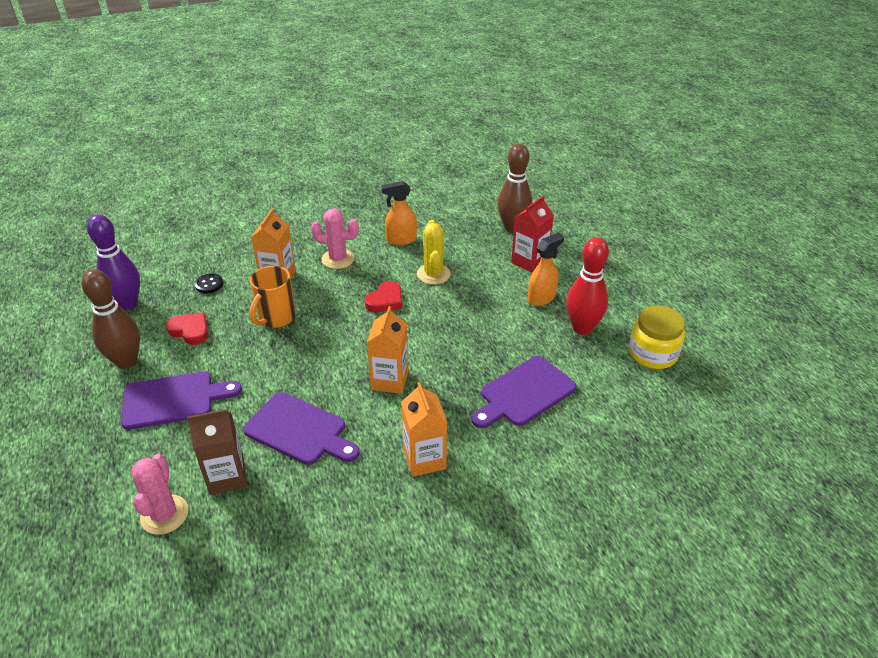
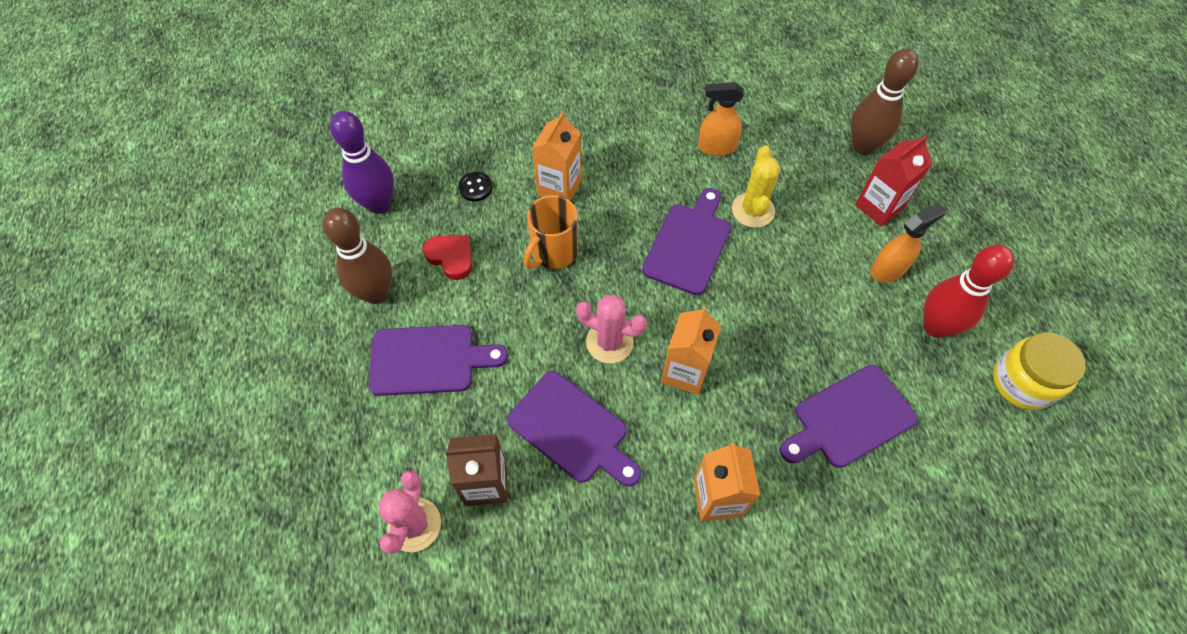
camera: 10 degrees right, 20 degrees up
pink cactus [311,208,359,269] -> pink cactus moved to [576,295,647,363]
red heart [365,281,402,312] -> purple cutting board [642,188,731,295]

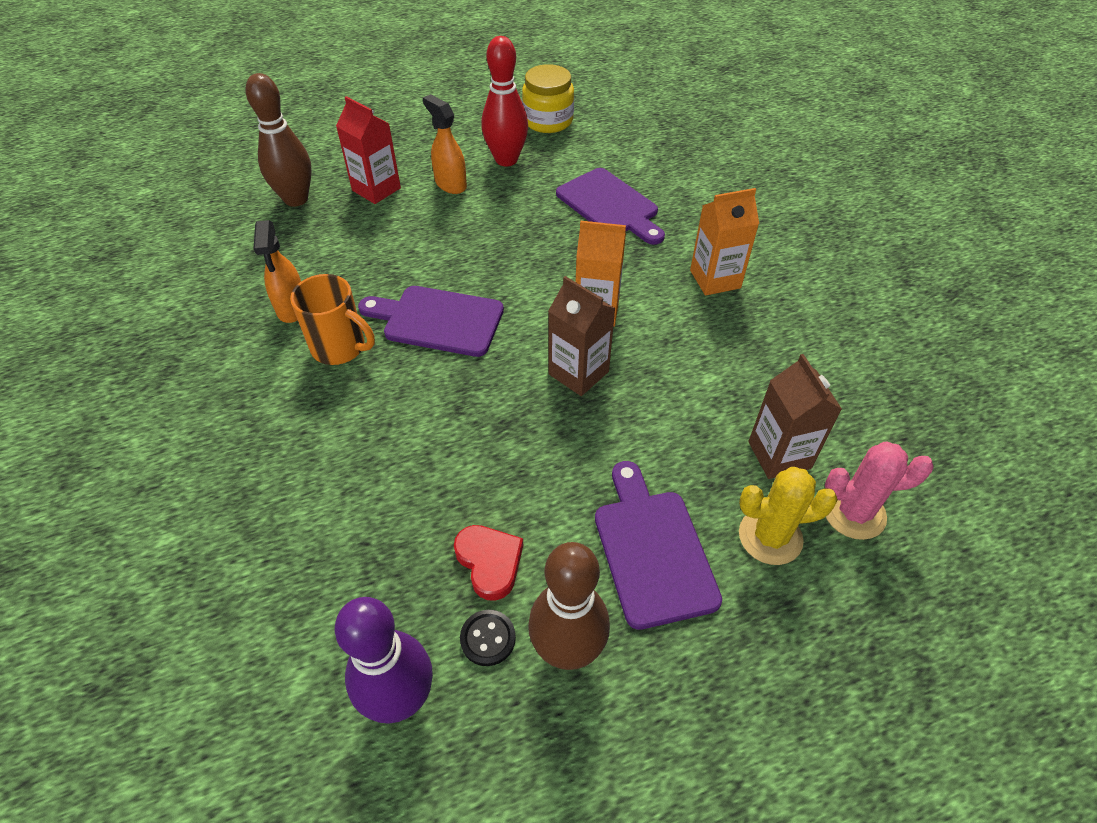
camera: 100 degrees left, 10 degrees down
red heart [423,235,472,280] -> red heart turned 120 degrees clockwise [454,525,523,601]
black button [458,172,493,201] -> black button moved to [460,610,516,666]
purple cutting board [507,371,641,486] -> none
orange mug [524,195,578,269] -> orange mug moved to [290,274,375,365]
orange carton [532,111,581,201] -> none
pink cactus [576,295,647,363] -> brown carton [548,276,616,396]
yellow cactus [732,146,780,228] -> yellow cactus moved to [739,467,838,565]

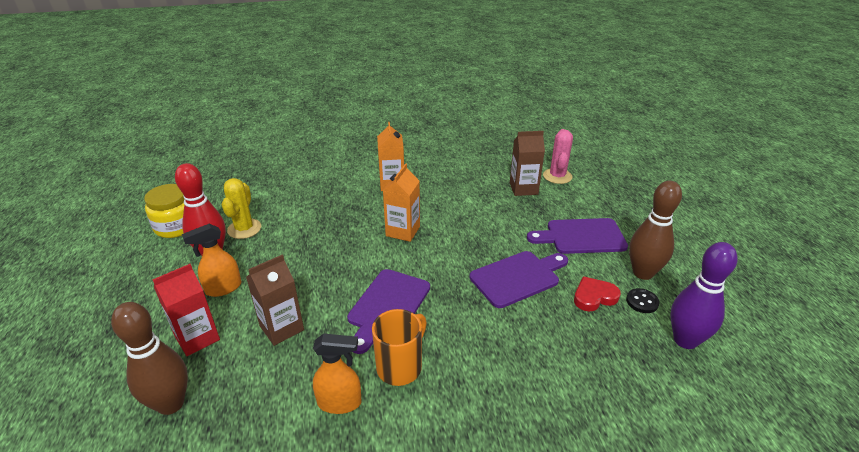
camera: 80 degrees left, 15 degrees down
brown carton [548,276,616,396] -> brown carton moved to [246,254,304,346]
purple cutting board [556,168,665,245] -> purple cutting board moved to [470,251,568,308]
yellow cactus [739,467,838,565] -> yellow cactus moved to [222,178,261,239]

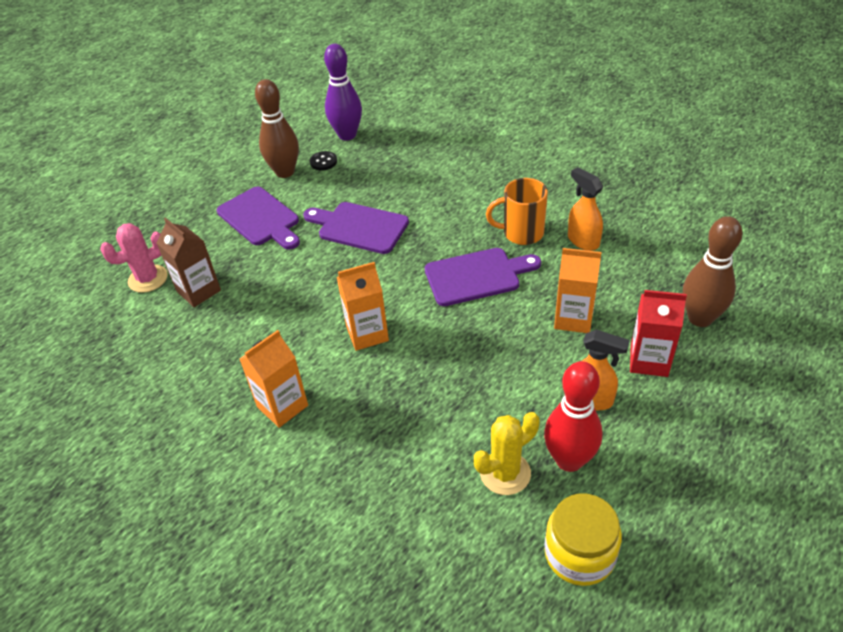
camera: 125 degrees left, 10 degrees up
brown carton [246,254,304,346] -> orange carton [554,248,601,333]
red heart [574,276,621,311] -> none

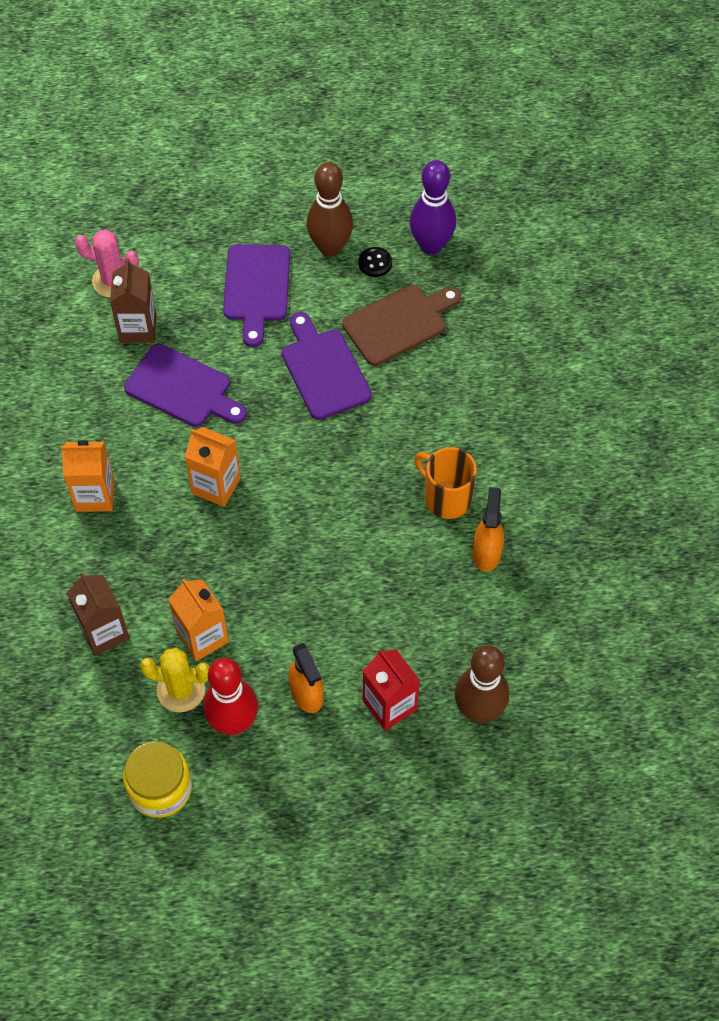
camera: 40 degrees right, 15 degrees up
purple cutting board [425,248,541,306] -> purple cutting board moved to [124,344,247,427]
orange carton [554,248,601,333] -> orange carton moved to [168,579,229,661]
none -> brown carton [67,573,130,656]
none -> brown cutting board [342,285,461,366]

